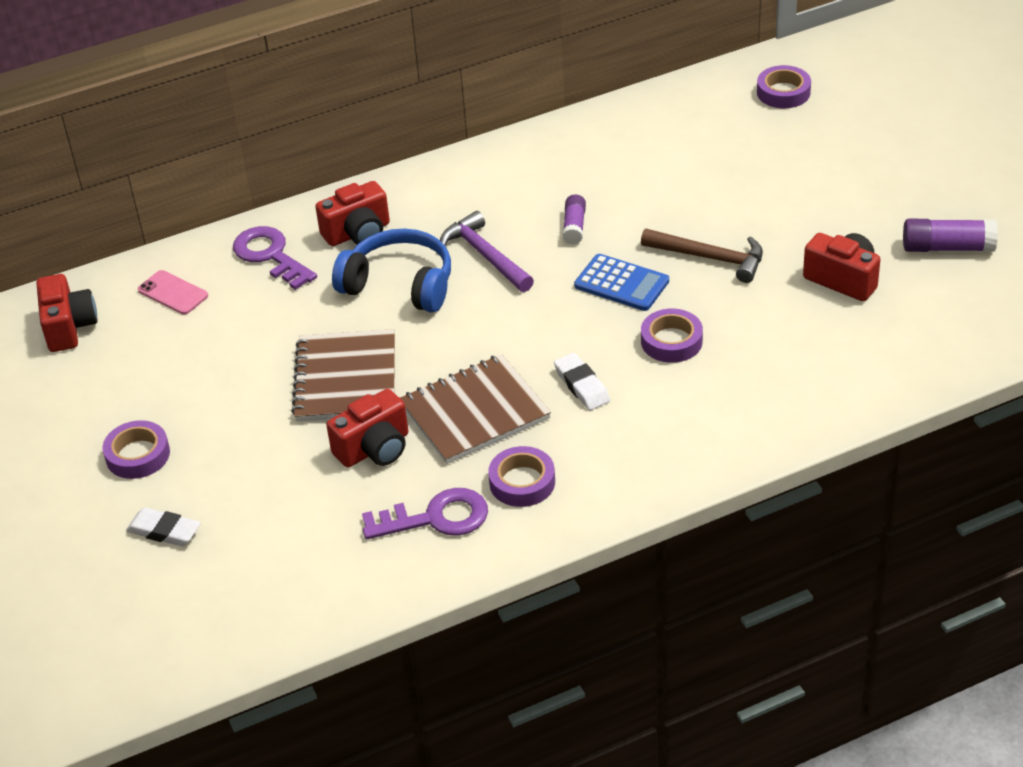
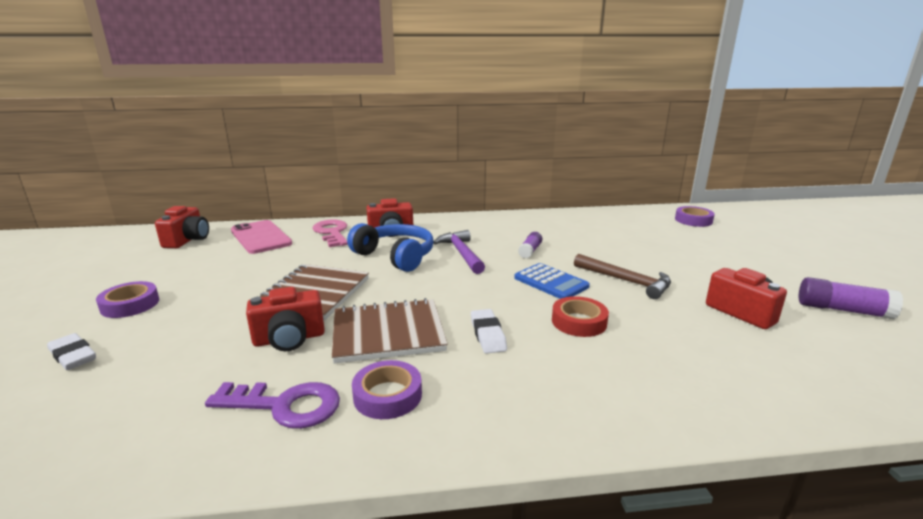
camera: 15 degrees right, 20 degrees down
pink phone [138,270,208,314] -> pink phone [231,220,292,254], size x1.72
purple key [233,226,317,290] -> pink key [312,220,348,247]
purple tape [641,309,703,363] -> red tape [552,296,609,337]

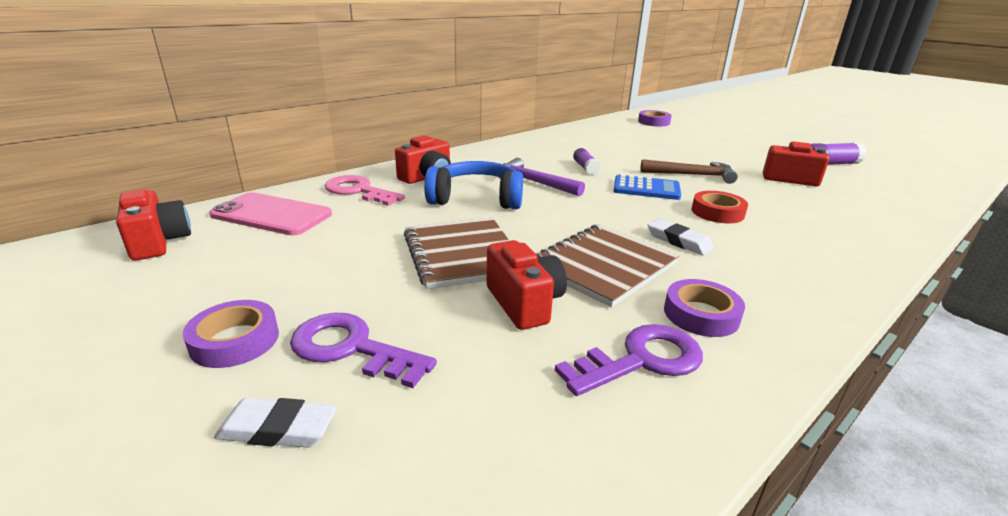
camera: 35 degrees left, 5 degrees up
red camera [246,287,325,351] -> red camera turned 60 degrees counterclockwise [487,240,567,330]
none -> purple key [290,313,437,388]

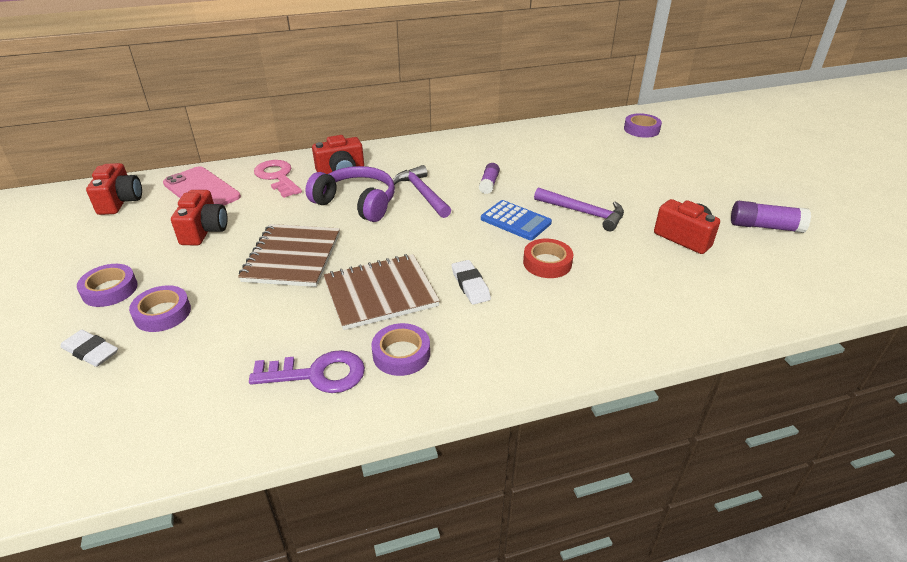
camera: 25 degrees right, 10 degrees up
purple key [290,313,437,388] -> purple tape [129,285,191,332]
blue headphones [424,161,523,209] -> purple headphones [305,166,395,222]
red camera [487,240,567,330] -> red camera moved to [171,190,228,245]
brown hammer [640,159,738,184] -> purple hammer [534,187,624,231]

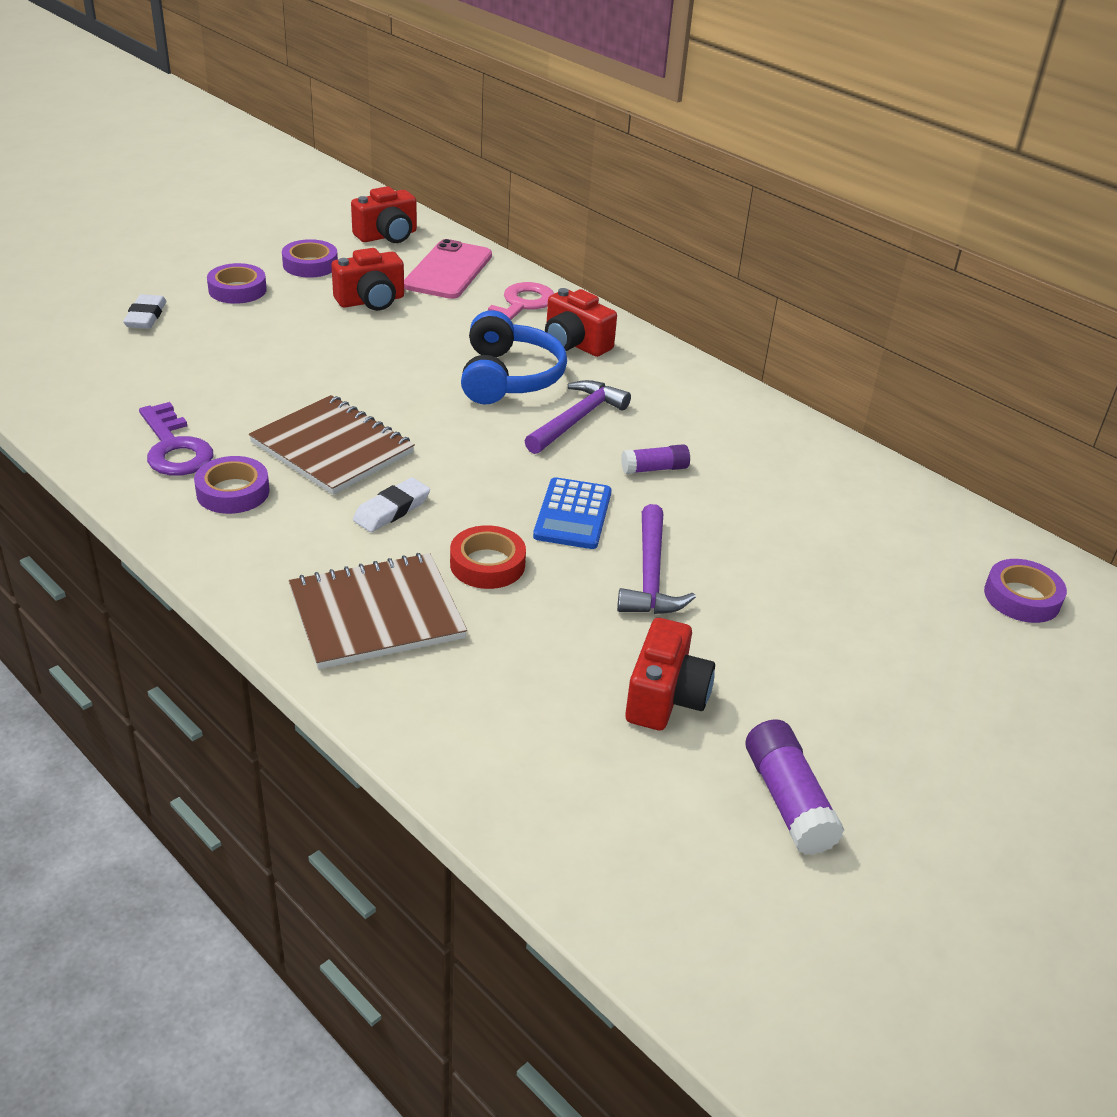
camera: 60 degrees right, 0 degrees up
purple tape [129,285,191,332] -> purple tape moved to [282,239,338,278]
brown notebook [238,224,340,287] -> brown notebook moved to [289,553,467,669]
purple headphones [305,166,395,222] -> blue headphones [461,310,567,404]

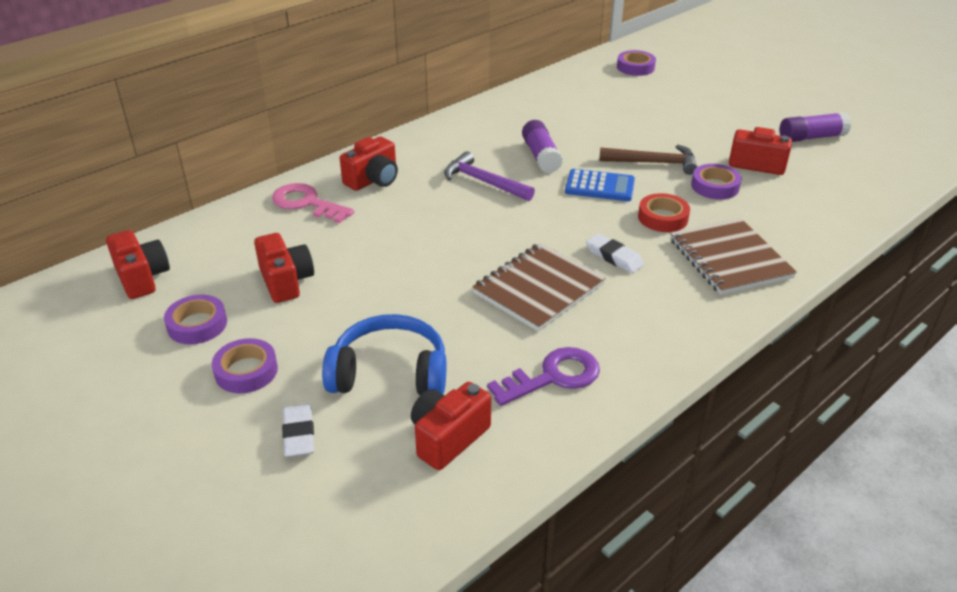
camera: 85 degrees left, 0 degrees up
white eraser [123,294,166,329] -> white eraser turned 75 degrees clockwise [282,404,314,457]
purple tape [194,456,270,514] -> purple tape moved to [691,164,742,200]
pink phone [404,239,492,299] -> none
blue headphones [461,310,567,404] -> blue headphones moved to [322,314,447,395]
purple hammer [617,504,696,614] -> brown hammer [600,145,697,175]
purple glue stick [621,444,690,474] -> purple glue stick [522,120,563,173], size x1.54
none -> red camera [411,382,491,470]

